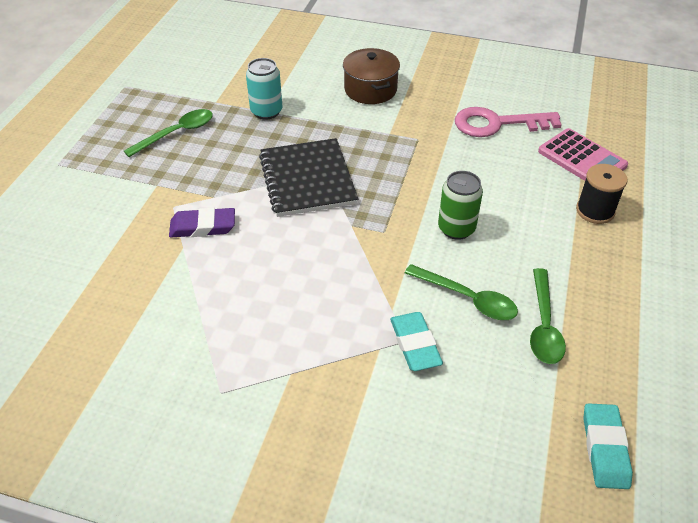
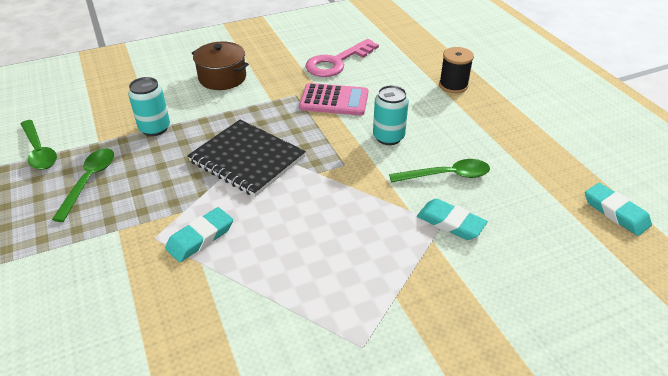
camera: 40 degrees left, 5 degrees down
purple eraser [169,208,235,237] -> turquoise eraser [165,207,233,262]
green can [438,171,483,240] -> turquoise can [373,85,409,145]
green spoon [530,268,566,364] -> green spoon moved to [21,120,57,170]
pink calculator [538,128,628,181] -> pink calculator moved to [299,83,368,116]

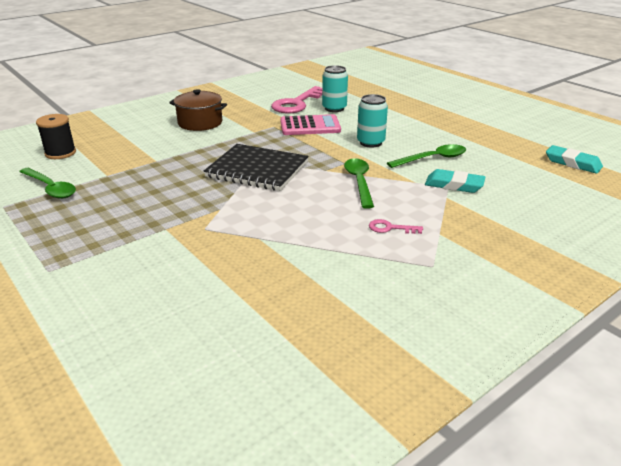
camera: 15 degrees left, 10 degrees down
green spoon [52,148,114,222] -> green spoon moved to [344,158,374,209]
turquoise can [128,77,170,136] -> turquoise can moved to [322,65,348,112]
turquoise eraser [165,207,233,262] -> none
black spool [439,47,474,93] -> black spool moved to [36,114,76,159]
none -> pink key [369,219,423,234]

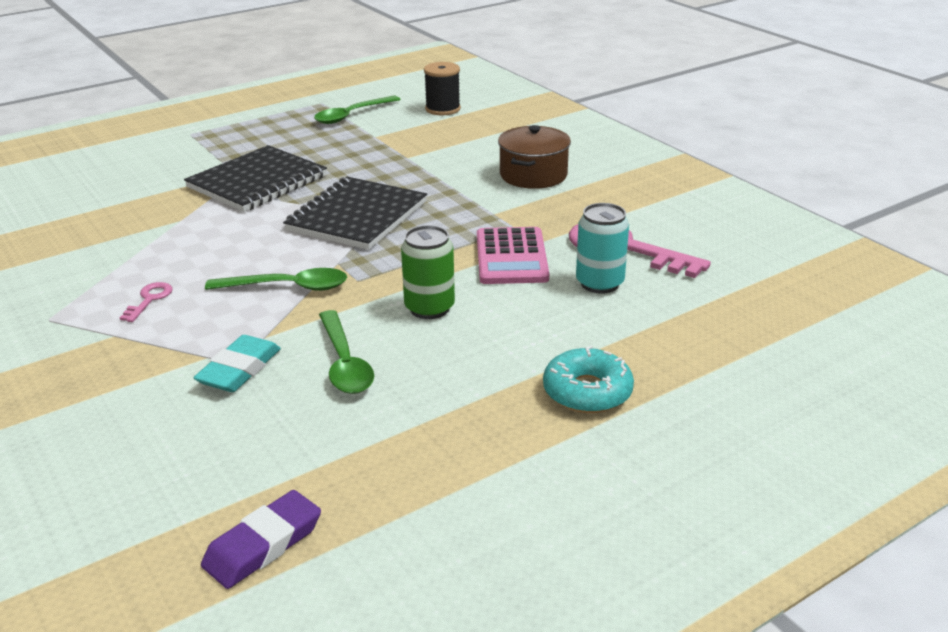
camera: 95 degrees right, 0 degrees up
turquoise can [357,94,388,148] -> green can [401,225,455,319]
turquoise eraser [546,145,603,174] -> purple eraser [201,490,321,589]
none -> black notebook [184,145,327,212]
none -> turquoise donut [543,346,634,413]

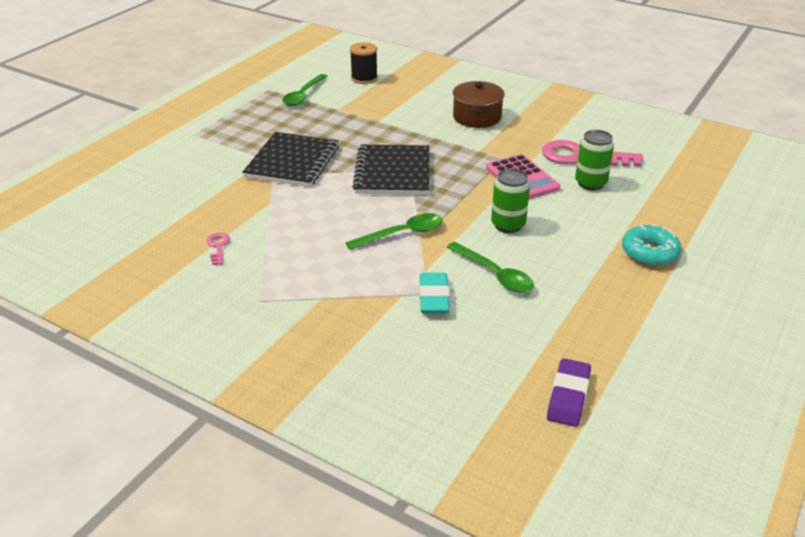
camera: 25 degrees left, 5 degrees up
pink key [120,282,173,322] -> pink key moved to [207,233,230,265]
turquoise can [576,203,629,294] -> green can [575,130,614,190]

